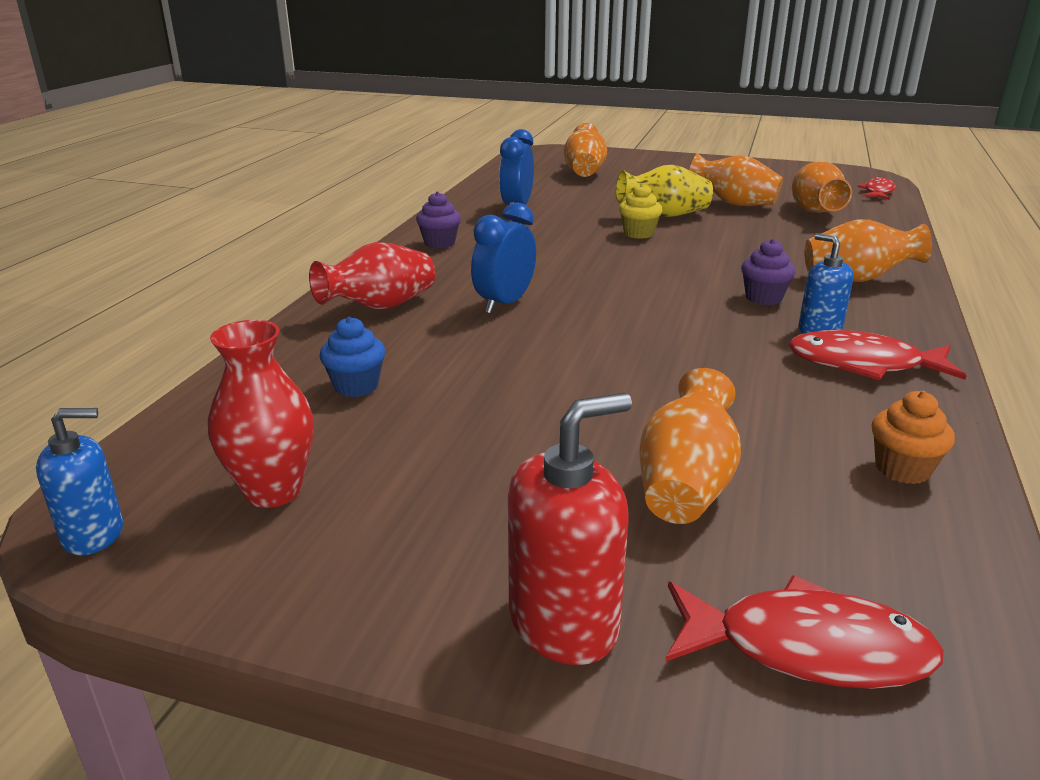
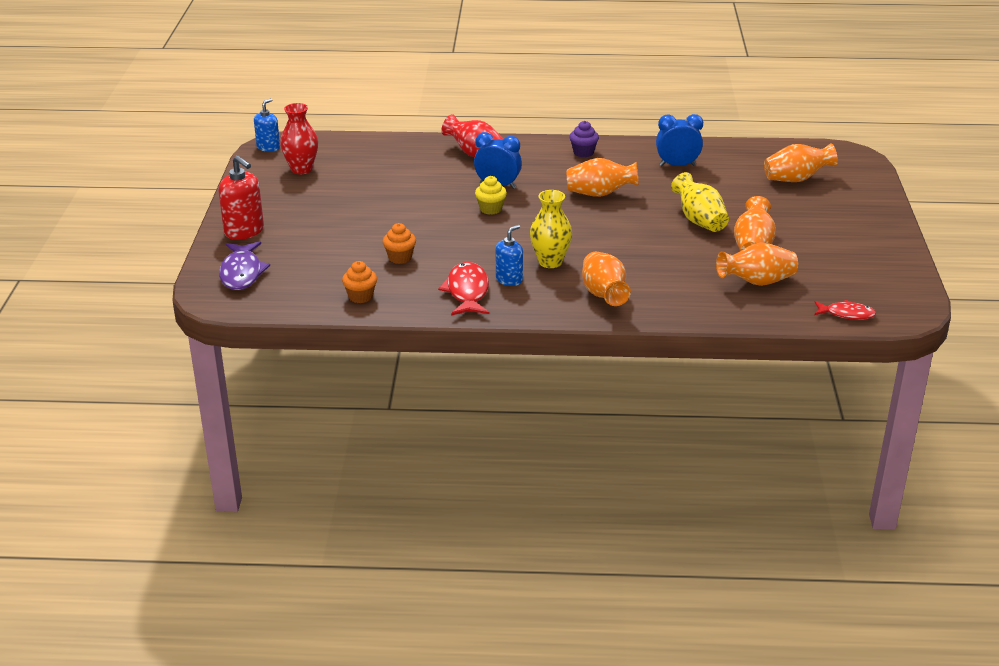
camera: 75 degrees right, 5 degrees up
blue soap dispenser [36,408,123,555] -> blue soap dispenser turned 120 degrees counterclockwise [254,98,280,152]
blue cupcake [320,317,386,397] -> none
yellow cupcake [619,183,663,239] -> yellow cupcake moved to [475,176,507,215]
orange vase [639,368,741,524] -> orange vase moved to [567,158,639,197]
red fish [665,575,943,689] -> purple fish [219,241,270,290]
purple cupcake [741,239,796,305] -> yellow vase [530,190,572,268]
none -> orange cupcake [383,223,416,264]

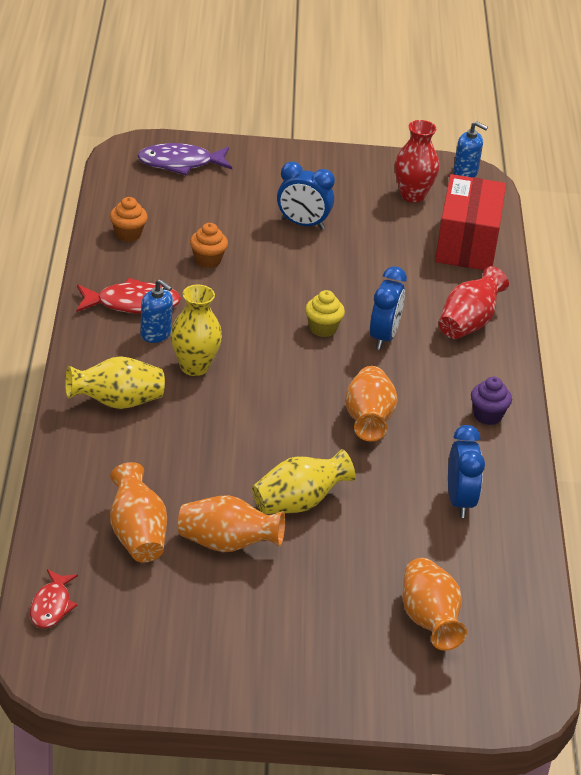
camera: 85 degrees right, 5 degrees up
red soap dispenser [218,155,264,240] -> none
orange vase [582,252,631,306] -> yellow vase [65,356,165,409]
none -> blue clock [277,162,335,229]
none -> red box [435,174,506,270]

